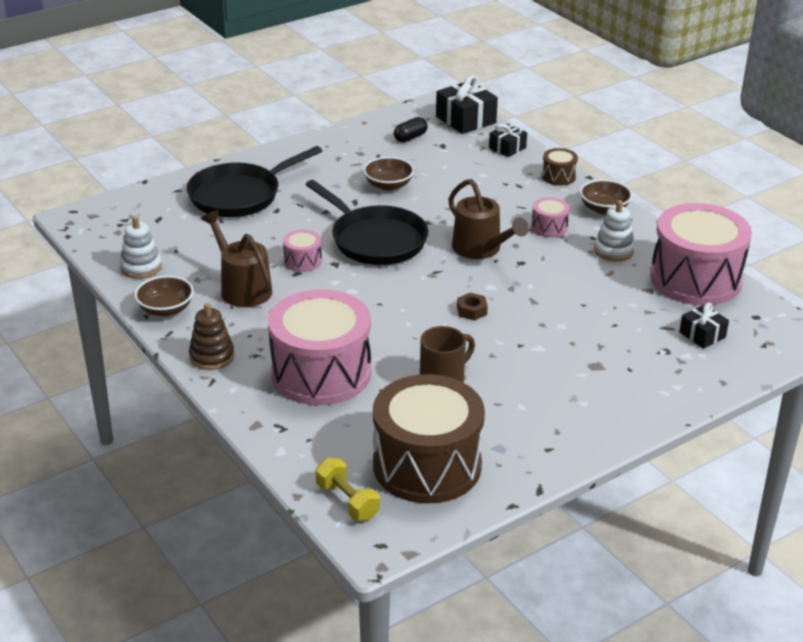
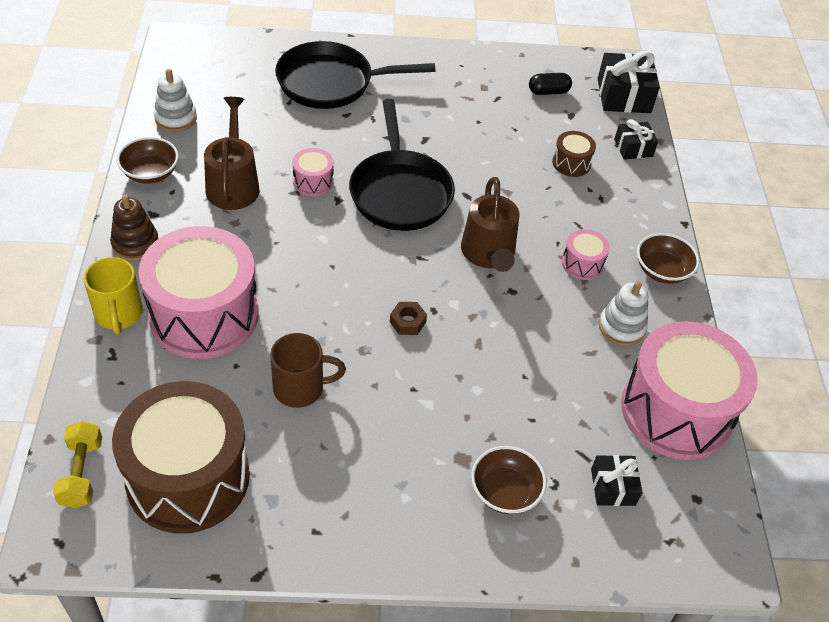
camera: 30 degrees right, 15 degrees up
brown bowl [363,157,414,191] -> brown bowl moved to [471,446,547,514]
brown drum [542,148,578,185] -> brown drum moved to [552,131,596,177]
none -> yellow mug [84,257,143,334]

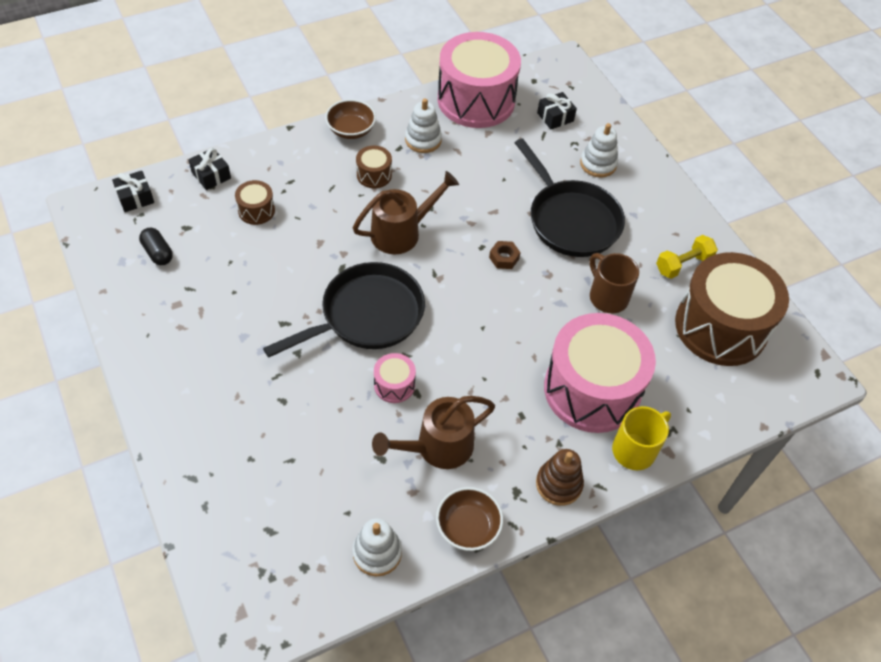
camera: 115 degrees left, 5 degrees up
yellow dumbbell [53,421,102,508] -> yellow dumbbell moved to [656,235,718,279]
black pan [275,41,435,109] -> black pan moved to [515,138,625,257]
brown bowl [471,446,547,514] -> white stacking toy [580,123,618,178]
pink drum [562,229,610,280] -> brown drum [356,146,392,188]
black gift [597,51,660,113] -> black gift [112,171,154,212], size x0.59

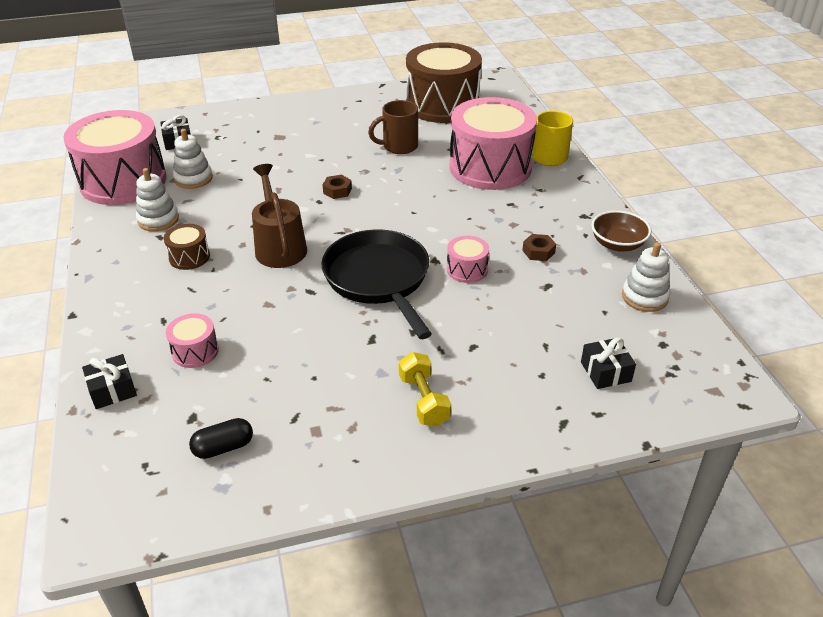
camera: 75 degrees left, 15 degrees down
black gift [112,171,154,212] -> black gift moved to [581,337,636,389]
brown drum [235,180,275,225] -> pink drum [166,313,219,368]
brown bowl [325,99,376,139] -> none
brown watering can [372,396,495,469] -> brown nut [522,234,556,261]
black pan [515,138,625,257] -> none
brown stacking toy [536,449,584,506] -> none
white stacking toy [580,123,618,178] -> white stacking toy moved to [173,129,213,189]
yellow dumbbell [656,235,718,279] -> yellow dumbbell moved to [399,352,451,427]

